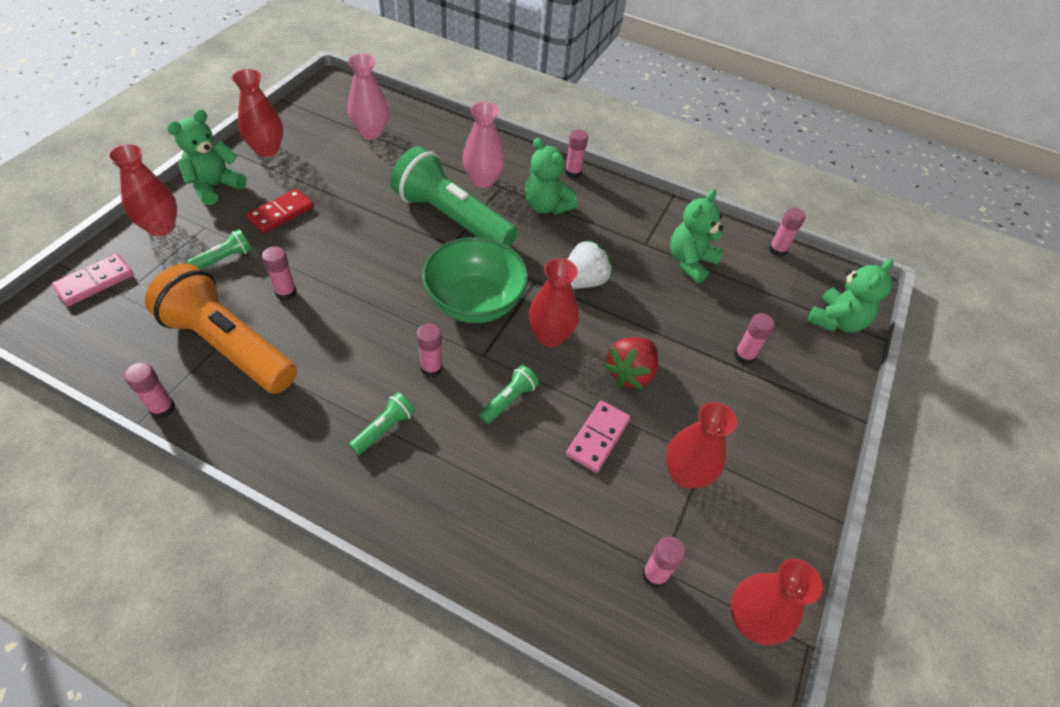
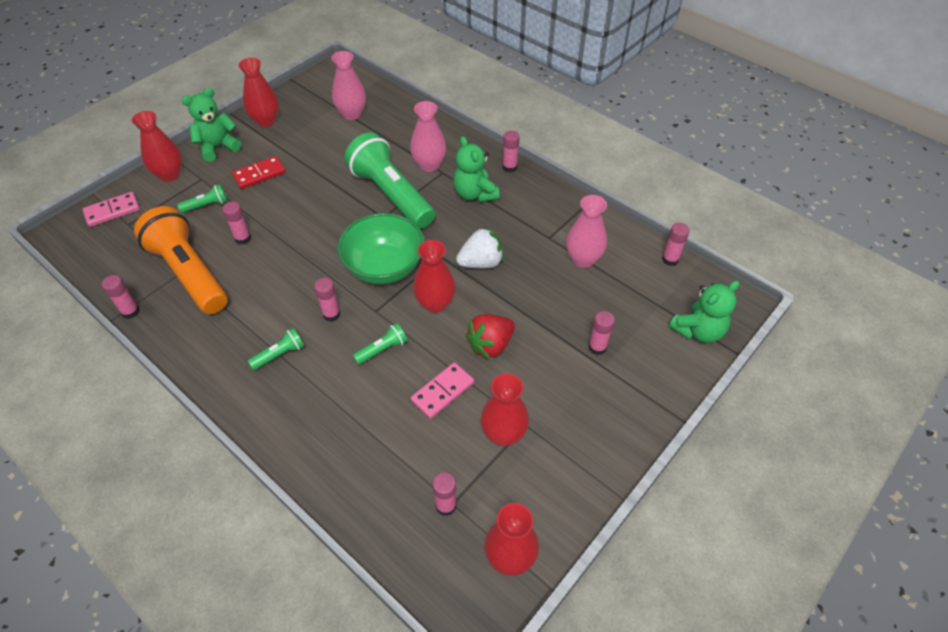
camera: 20 degrees right, 0 degrees up
green teddy bear [670,190,723,284] -> pink vase [566,195,607,268]

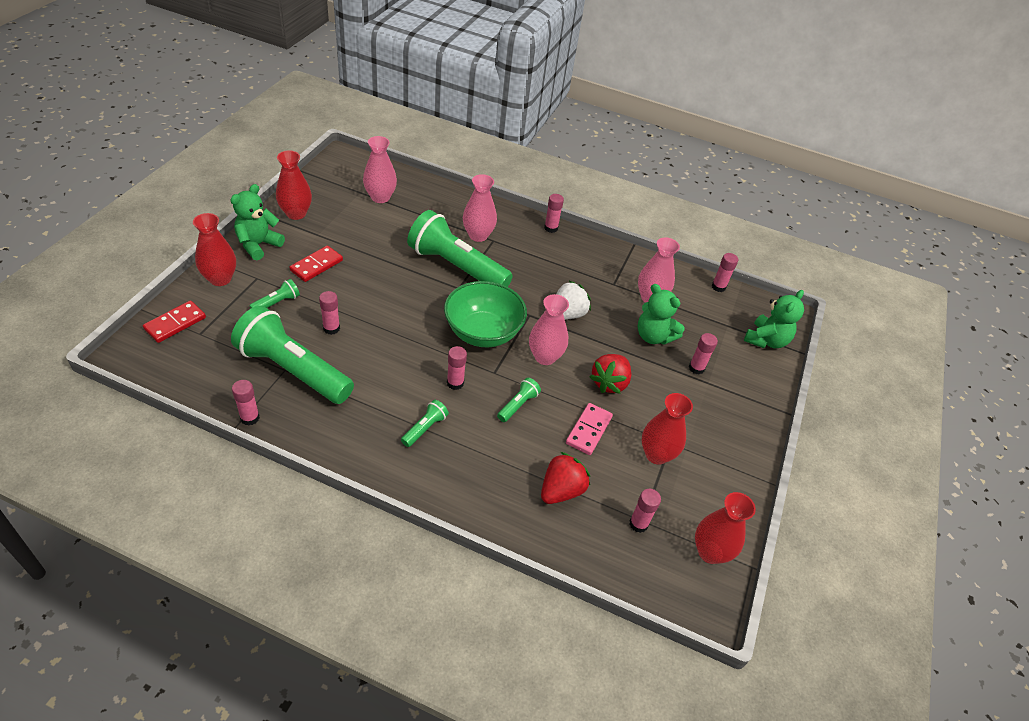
camera: 25 degrees left, 5 degrees down
pink domino [83,192,140,227] -> red domino [143,301,206,343]
orange flashlight [134,206,228,314] -> green flashlight [231,306,354,404]
red vase [413,240,456,313] -> pink vase [529,294,569,365]
green teddy bear [454,136,500,202] -> green teddy bear moved to [638,284,685,345]
none -> red strawberry [541,452,590,504]

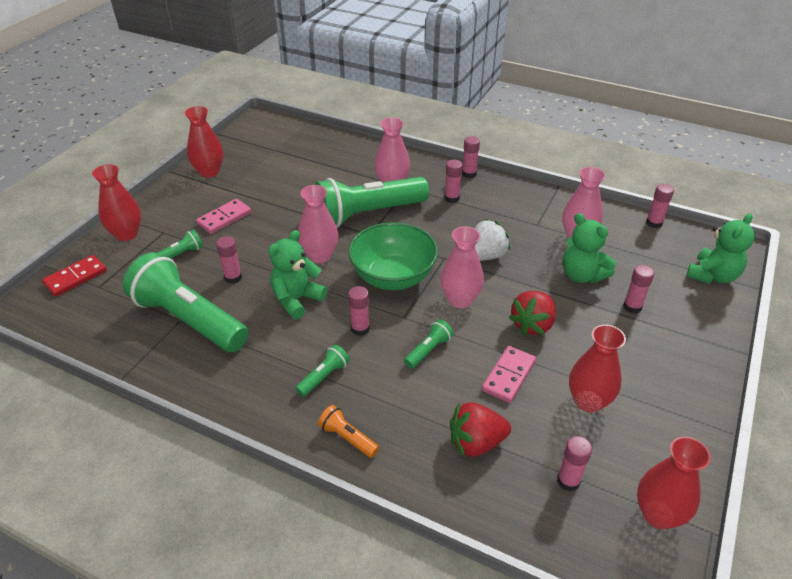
camera: 10 degrees right, 5 degrees down
green teddy bear [231,184,285,260] -> green teddy bear moved to [268,230,327,319]
pink glue stick [232,380,260,426] -> pink glue stick moved to [444,159,463,203]
red domino [289,245,343,282] -> pink domino [196,199,251,234]
pink vase [363,136,397,203] -> pink vase moved to [298,185,338,263]
green flashlight [407,210,513,287] -> green flashlight turned 60 degrees counterclockwise [314,177,429,228]
red strawberry [541,452,590,504] -> red strawberry turned 150 degrees counterclockwise [450,402,511,457]
none -> orange flashlight [318,405,379,458]

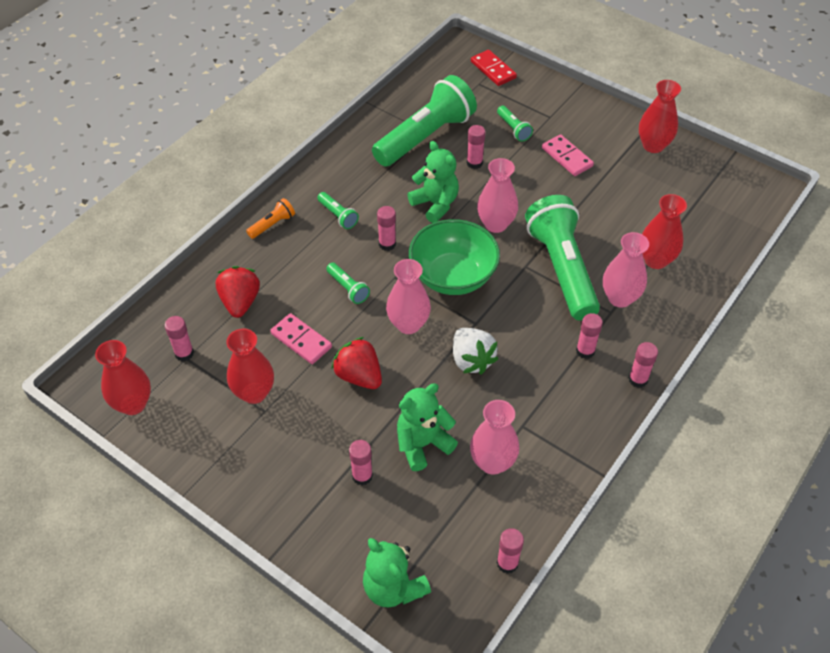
camera: 100 degrees right, 10 degrees up
red vase [92,164,141,241] -> red vase moved to [642,194,687,269]

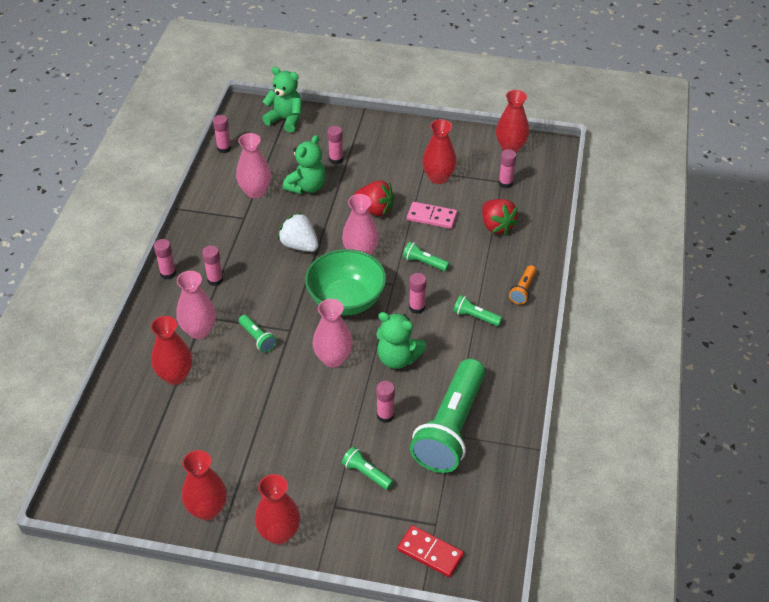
camera: 155 degrees right, 5 degrees down
green flashlight [525,195,600,321] -> green flashlight [239,315,277,353], size x0.41
pink domino [542,134,594,176] -> none
none -> red vase [255,474,300,545]

